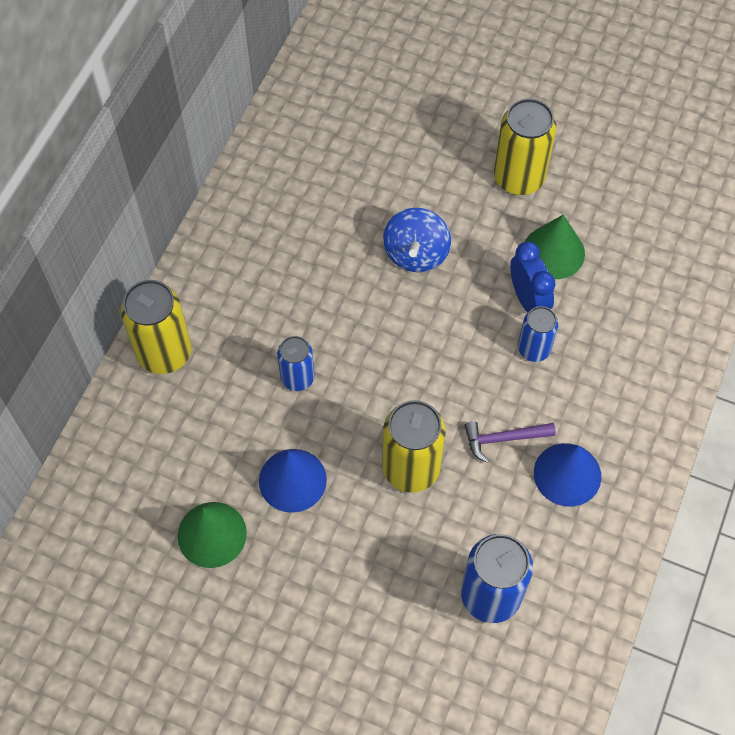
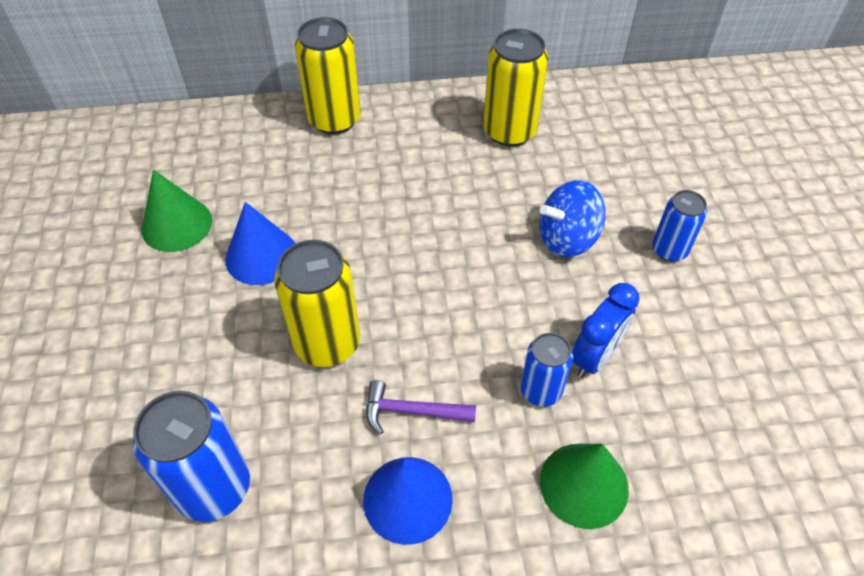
camera: 60 degrees right, 10 degrees down
blue can [277,336,315,391] -> blue can moved to [652,190,707,262]
purple hammer [464,421,556,463] -> purple hammer turned 45 degrees counterclockwise [366,380,476,434]
yellow can [494,98,557,195] -> yellow can moved to [483,29,549,146]
green cone [525,215,585,279] -> green cone moved to [540,444,629,529]

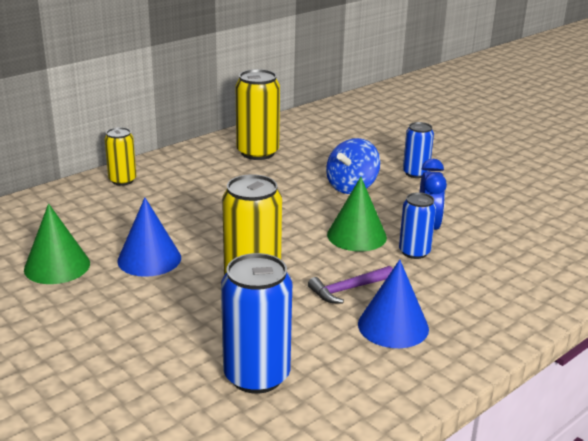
camera: 35 degrees left, 25 degrees down
yellow can [295,17,361,134] -> yellow can [105,127,136,185], size x0.60
green cone [540,444,629,529] -> green cone moved to [327,177,387,251]

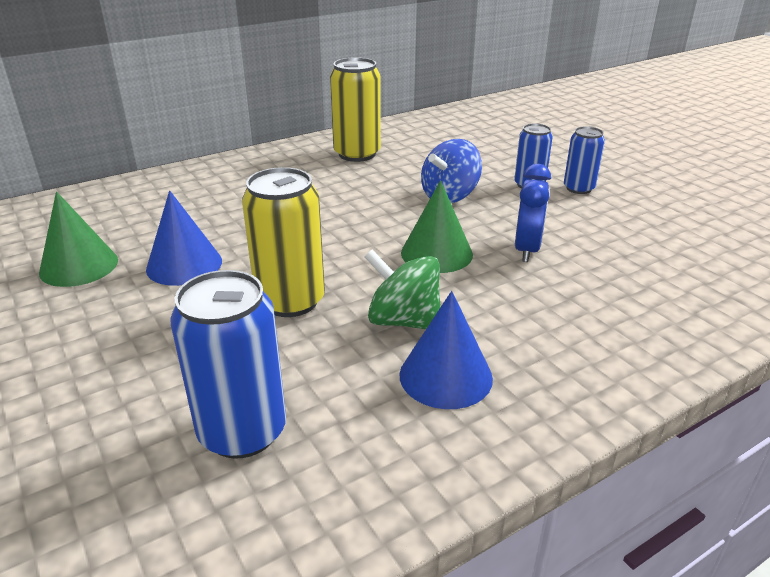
camera: 10 degrees right, 5 degrees up
yellow can [105,127,136,185] -> none
purple hammer [308,266,393,303] -> green spinning top [364,250,441,329]
blue can [399,192,436,259] -> blue can moved to [564,126,605,194]

